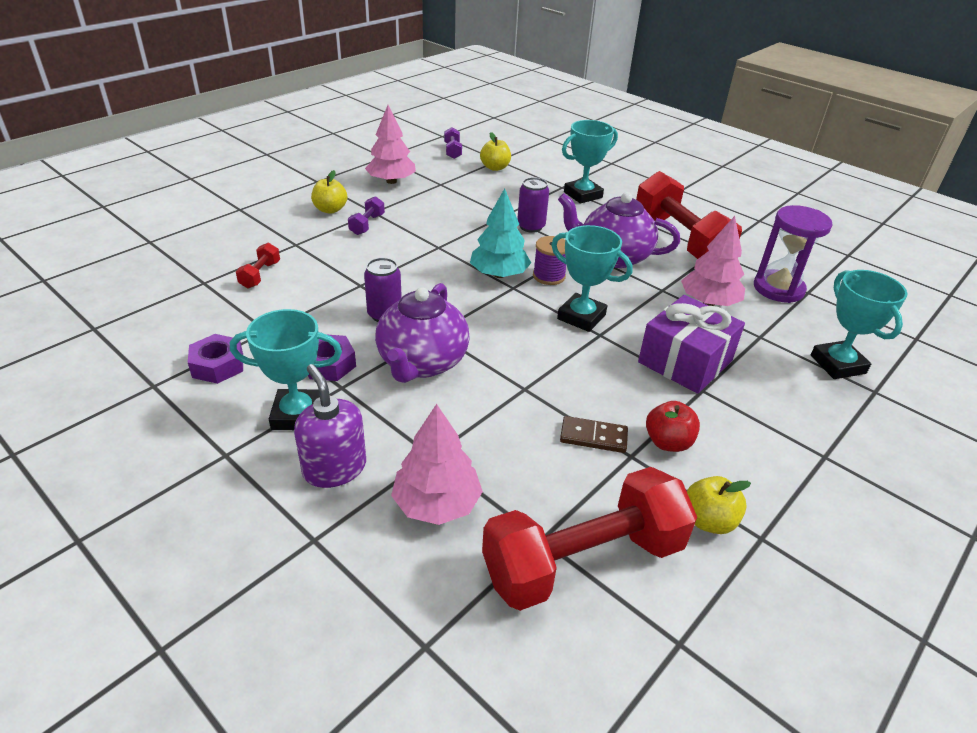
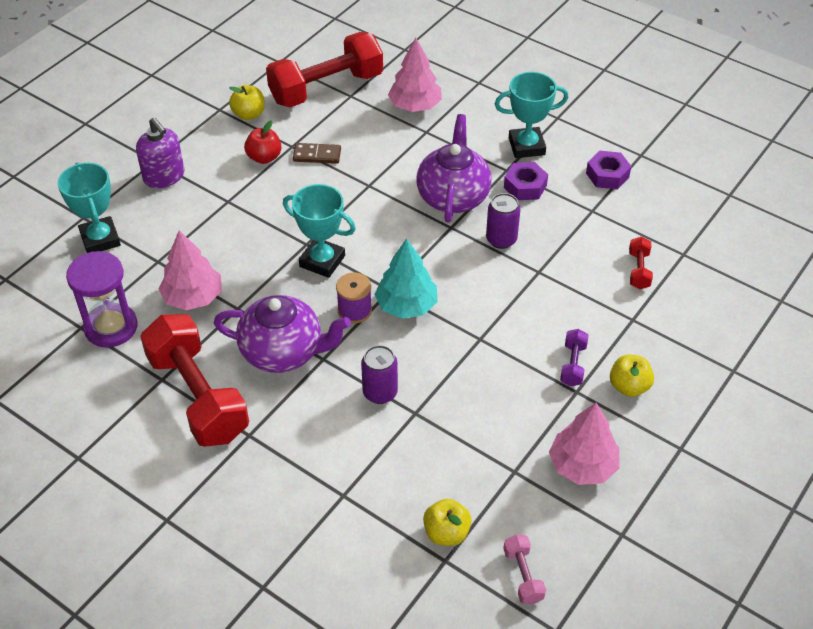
camera: 175 degrees right, 10 degrees up
purple soap dispenser [294,364,366,488] -> purple soap dispenser moved to [136,117,185,188]
purple dumbbell [444,127,462,159] -> pink dumbbell [503,535,546,604]
turquoise trophy [562,120,618,204] -> none
purple gift [638,295,745,394] -> none

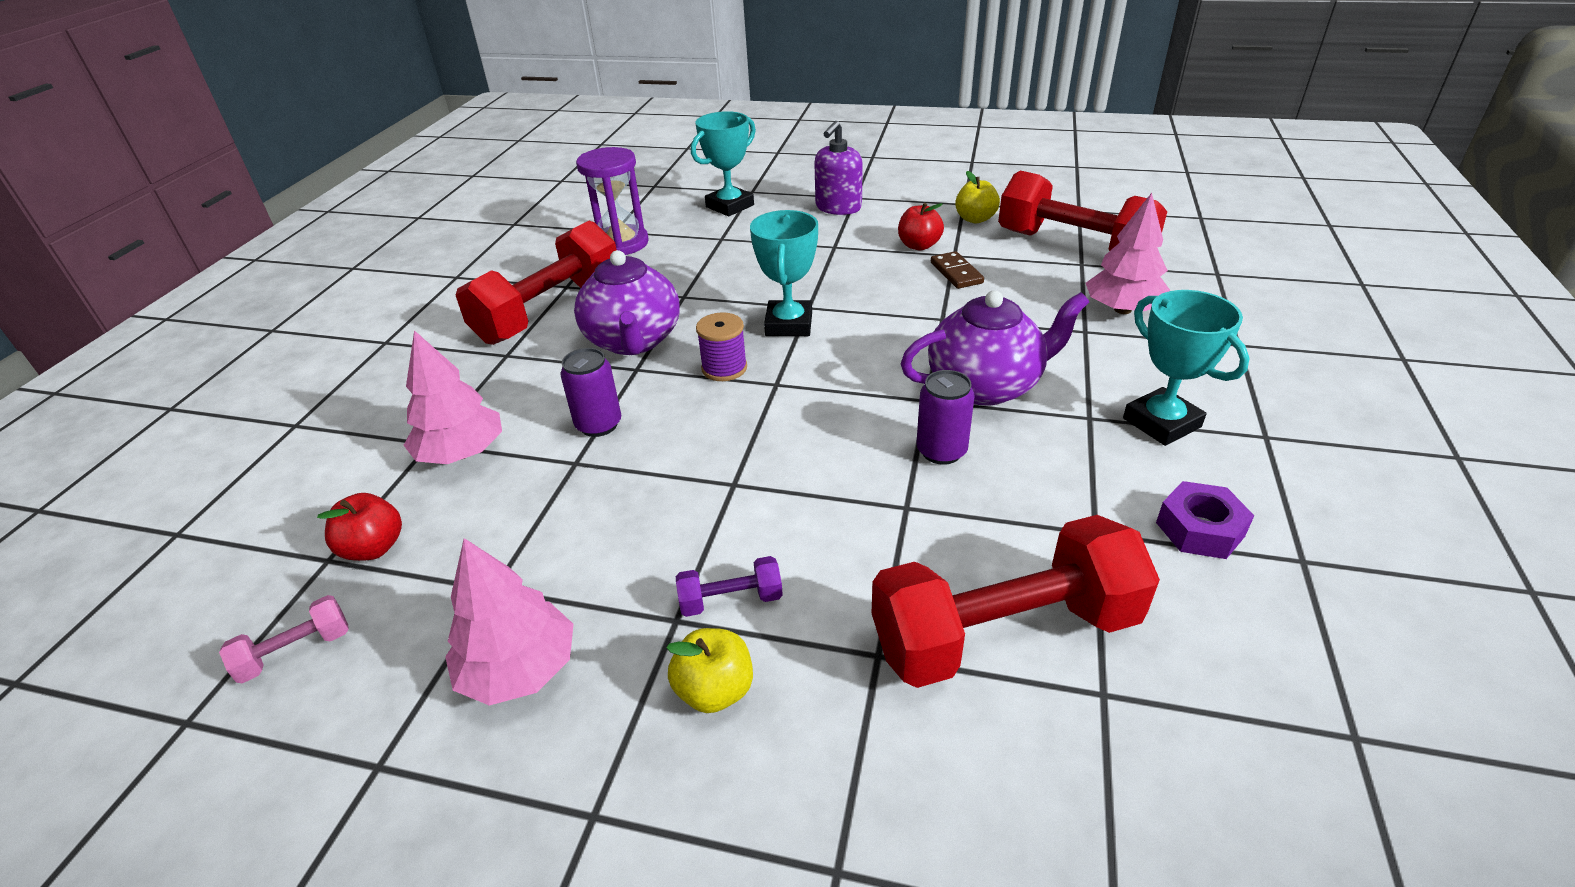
camera: 70 degrees right, 10 degrees down
pink tree [159,230,222,310] -> pink tree moved to [404,330,502,464]
turquoise tree [374,239,438,319] -> none
yellow apple [423,499,472,546] -> red apple [317,493,402,561]
purple nut [504,162,548,200] -> none
red dumbbell [629,237,653,289] -> red dumbbell [872,515,1160,688], size x2.39

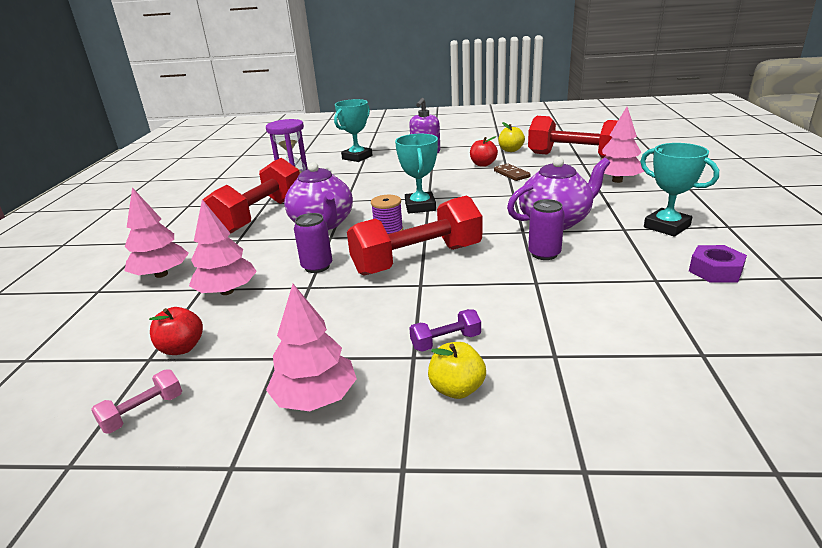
camera: 10 degrees left, 10 degrees down
red dumbbell [872,515,1160,688] -> red dumbbell moved to [347,195,482,276]
none -> pink tree [124,188,189,278]

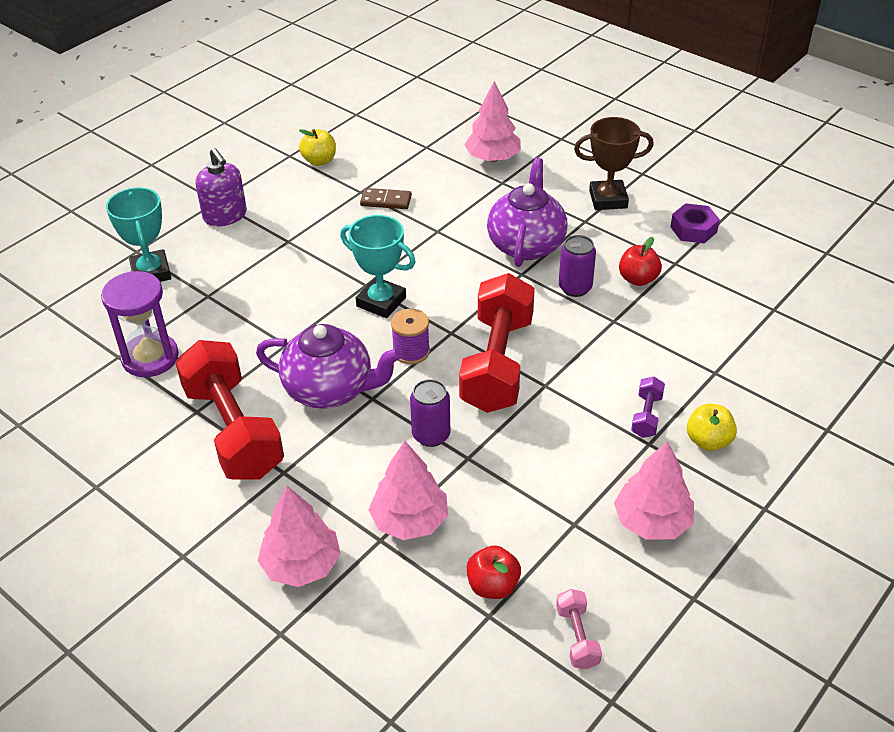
camera: 55 degrees left, 15 degrees up
red apple [470,136,498,167] -> red apple moved to [619,237,662,286]
red dumbbell [528,116,618,159] -> none
turquoise trophy [640,143,719,237] -> brown trophy [574,117,654,210]

